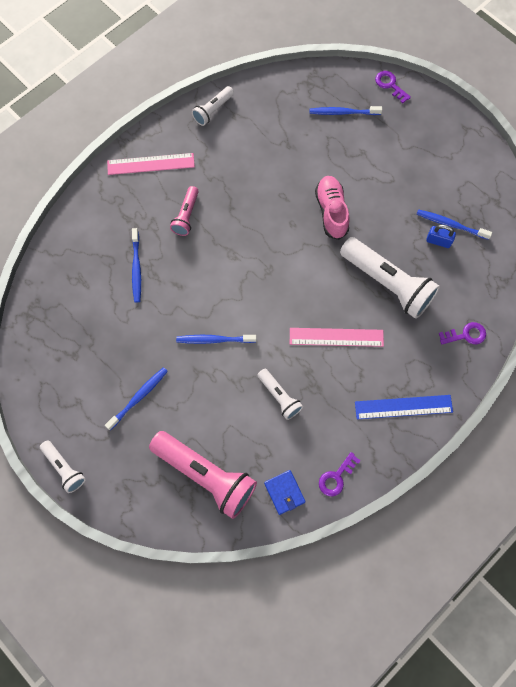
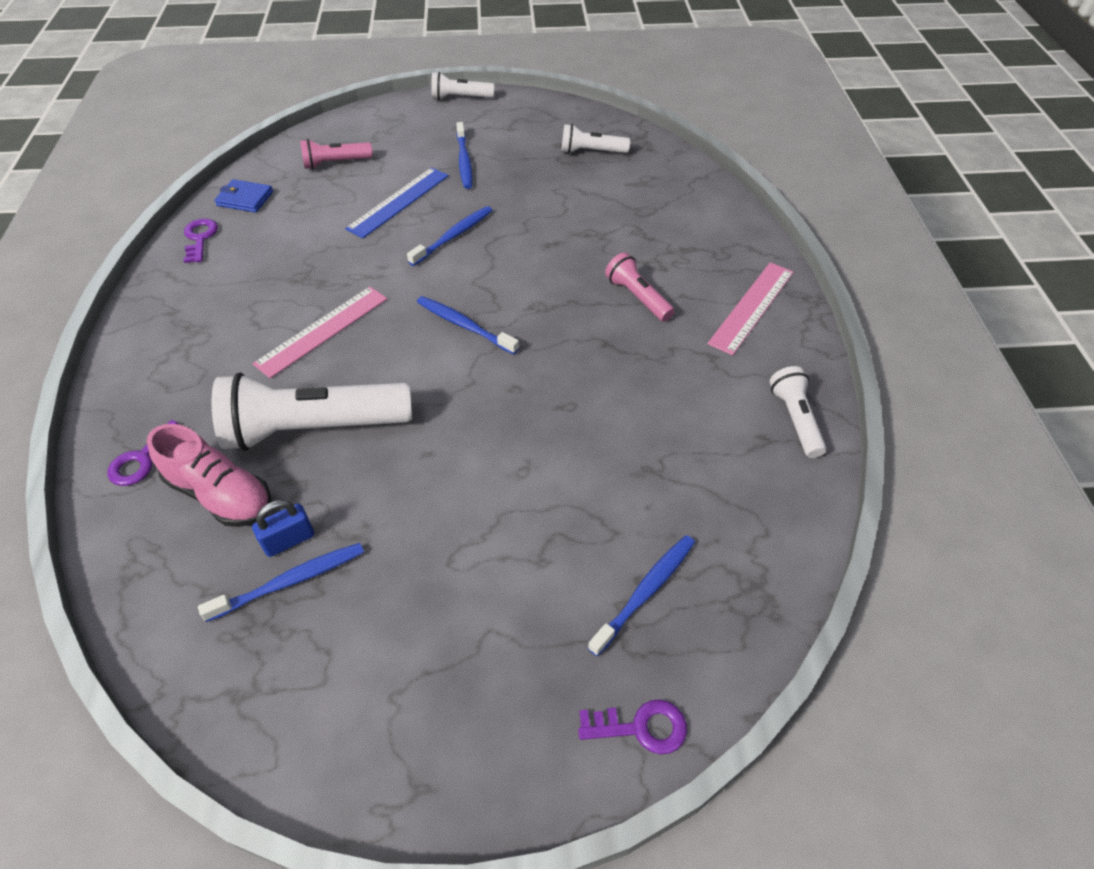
camera: 130 degrees right, 20 degrees down
blue toothbrush [132,228,141,302] -> blue toothbrush moved to [417,296,519,354]
pink flashlight [149,431,257,519] -> pink flashlight [300,139,373,169], size x0.52
white flashlight [257,369,303,420] -> white flashlight moved to [561,124,630,154]
pink shoe [315,176,350,240] -> pink shoe moved to [147,424,271,527]
blue ruler [355,395,453,419] -> blue ruler moved to [345,167,449,238]

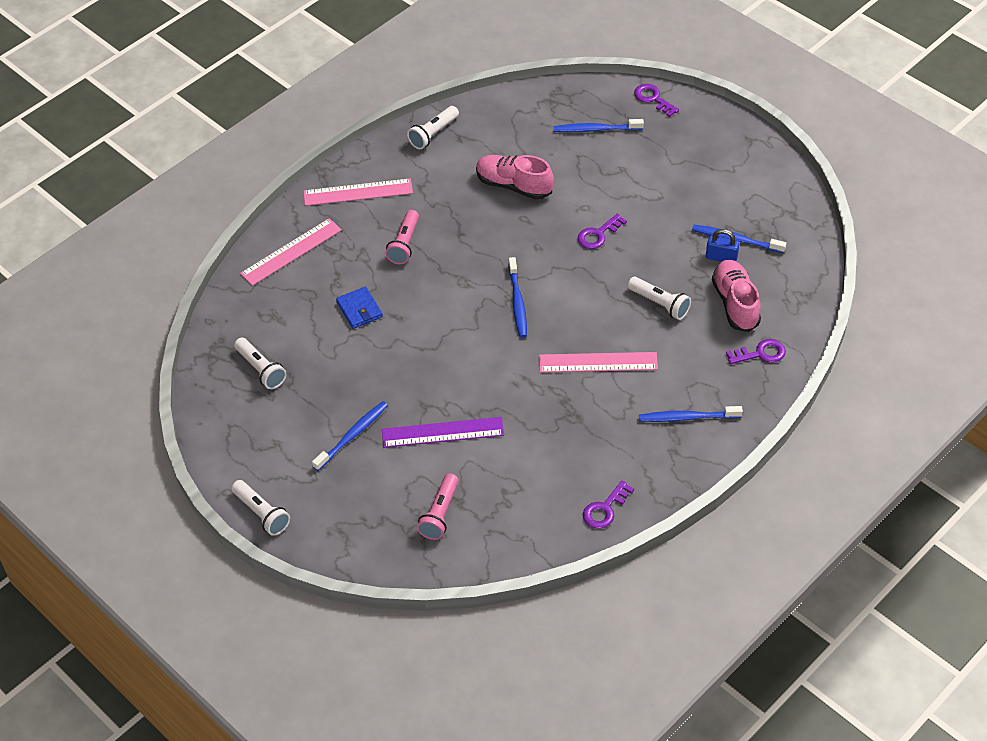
camera: 130 degrees left, 0 degrees up
white flashlight [212,373,412,451] -> white flashlight [628,277,691,320], size x0.52
blue wallet [214,179,273,213] -> blue wallet moved to [336,286,383,329]
pink flashlight [300,139,373,169] -> pink flashlight turned 75 degrees clockwise [417,473,459,540]
blue ruler [345,167,449,238] -> purple ruler [382,417,504,448]
blue toothbrush [407,206,493,266] -> blue toothbrush moved to [639,406,743,422]
none -> pink ruler [240,218,342,286]
none -> pink shoe [476,155,554,200]
none -> purple key [578,213,627,249]

